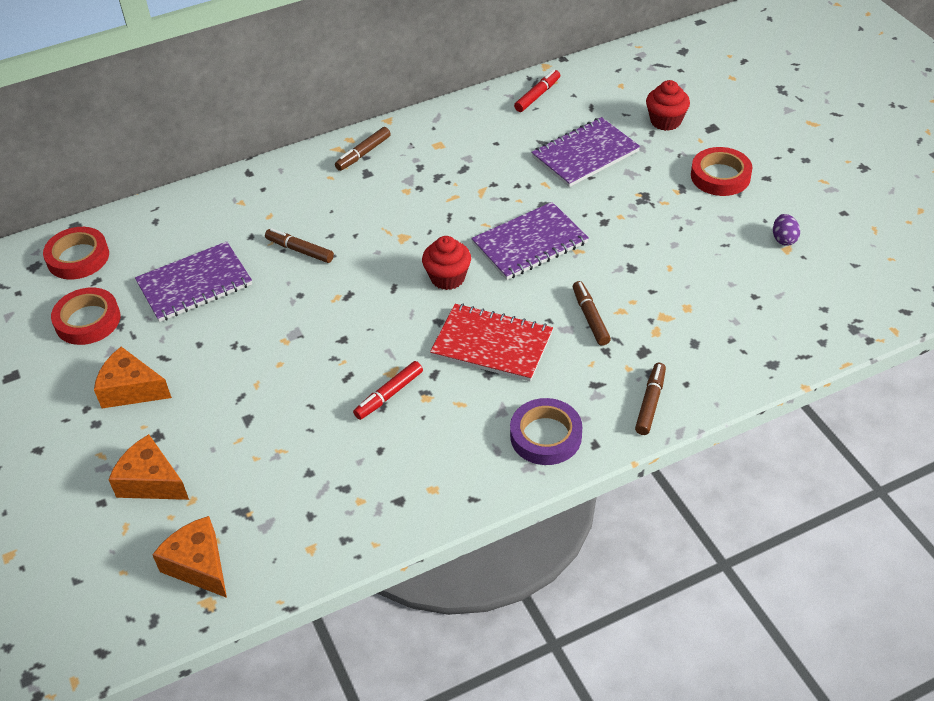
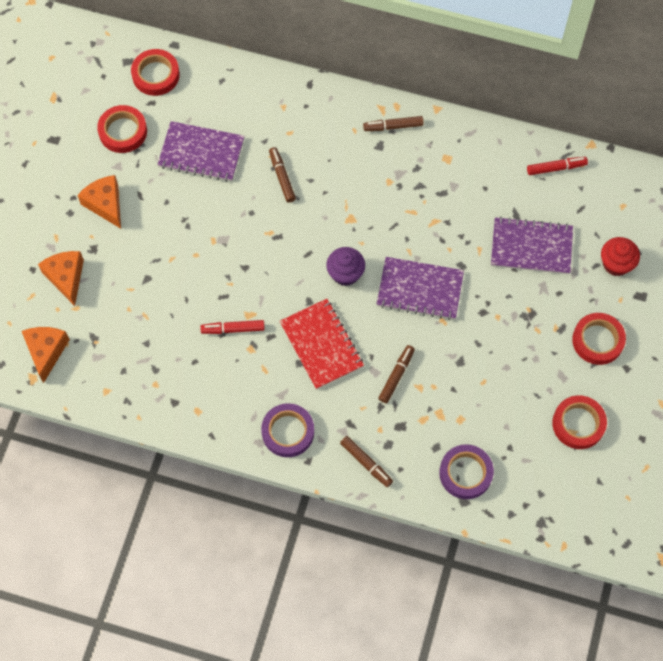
camera: 40 degrees right, 20 degrees up
red cupcake [422,236,471,290] -> purple cupcake [326,247,365,286]
brown marker [635,363,666,435] -> brown marker turned 75 degrees clockwise [340,436,393,487]
purple egg [773,214,800,246] -> red tape [552,395,607,449]
none -> purple tape [439,444,494,499]

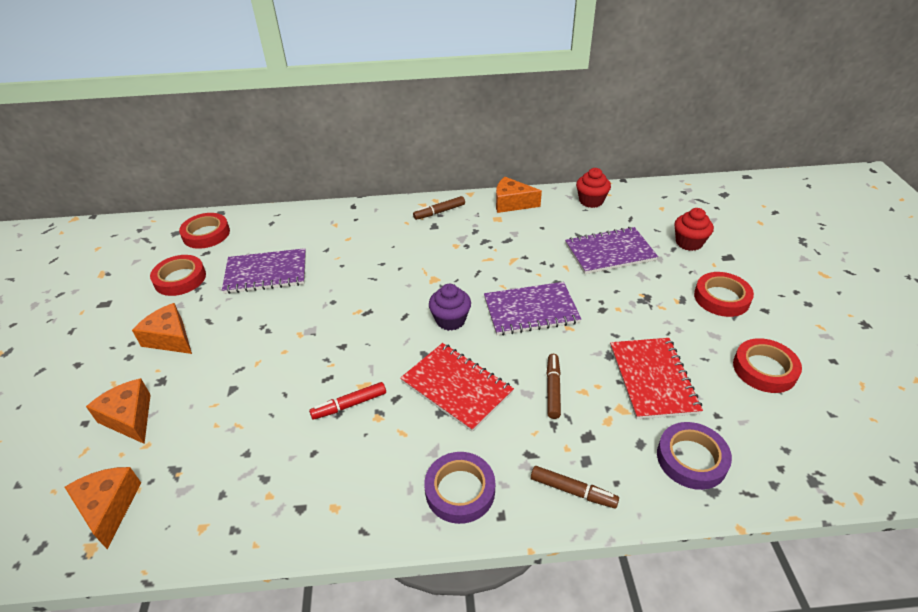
camera: 20 degrees left, 25 degrees down
brown marker [269,147,296,203] -> none
red marker [527,157,588,175] -> red cupcake [576,168,611,208]
none -> orange cheese [496,177,542,213]
none -> red notebook [610,338,703,419]

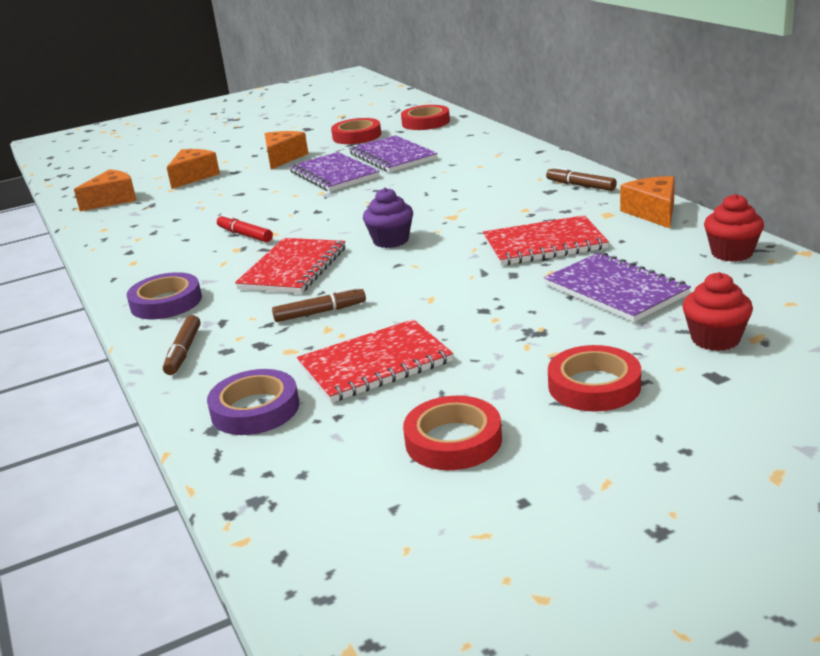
camera: 70 degrees right, 15 degrees down
purple notebook [484,282,581,336] -> purple notebook moved to [289,152,380,192]
none -> red notebook [483,215,609,265]

